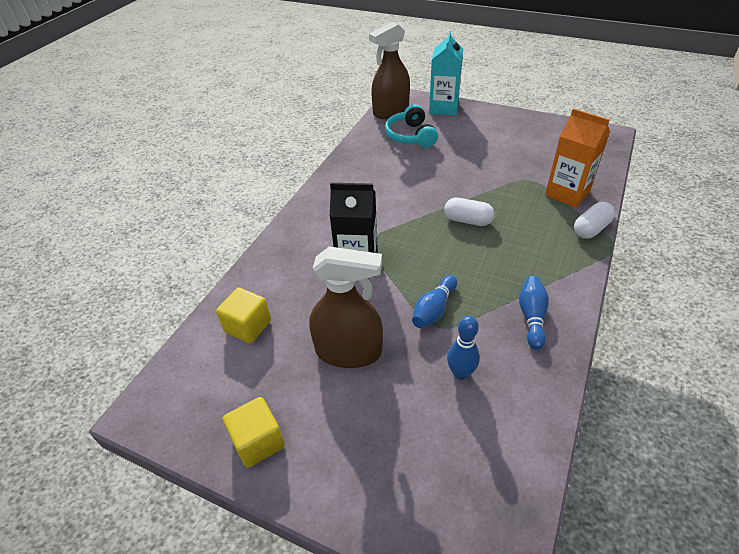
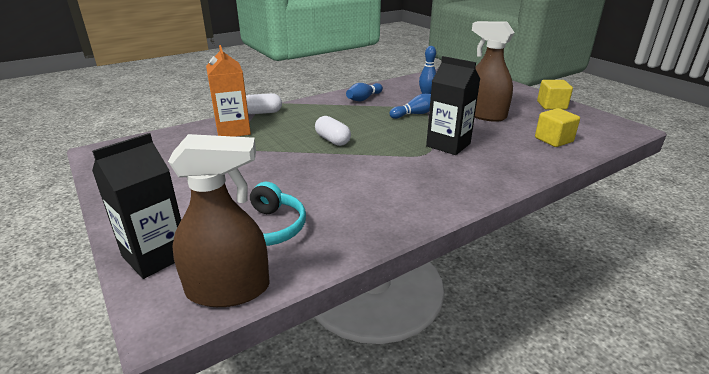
camera: 150 degrees left, 15 degrees down
turquoise carton [429,31,463,116] -> black carton [92,133,181,279]

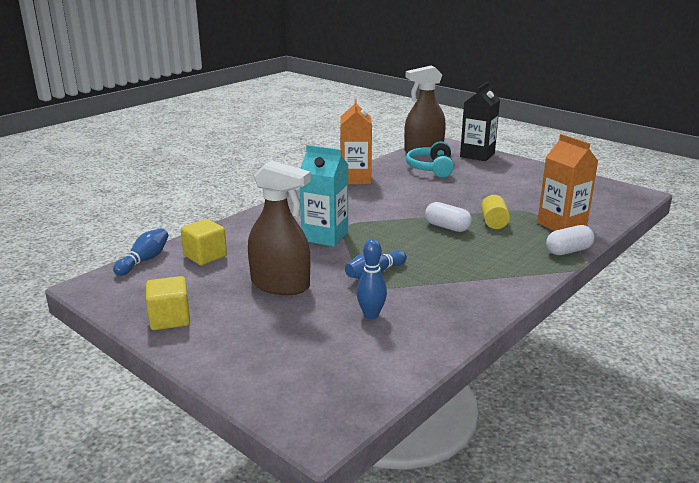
camera: 165 degrees right, 5 degrees down
blue bowling pin [346,83,383,101] -> blue bowling pin moved to [113,228,169,276]
black carton [426,56,480,155] -> turquoise carton [300,145,348,247]
none -> orange carton [340,99,372,184]
none -> yellow cylinder [481,195,510,229]

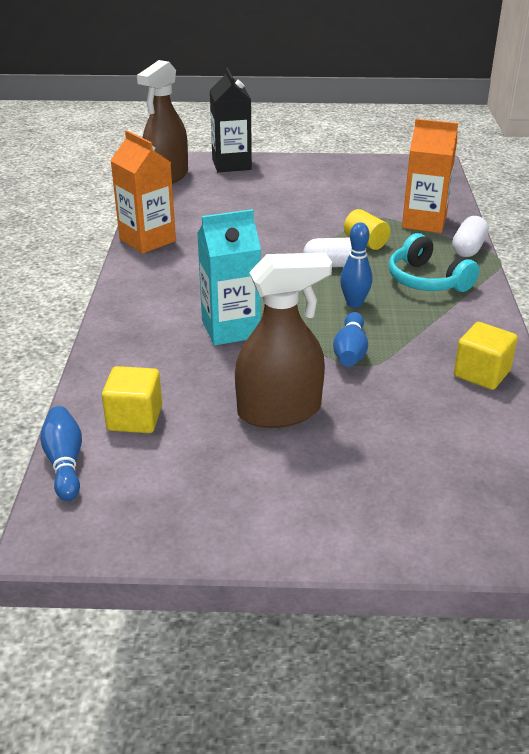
camera: 40 degrees left, 10 degrees up
yellow cube [146,276,190,330] -> yellow cube moved to [454,322,518,390]
blue bowling pin [356,239,387,319] -> blue bowling pin moved to [340,222,372,308]
turquoise headphones [406,141,454,177] -> turquoise headphones moved to [389,233,479,292]

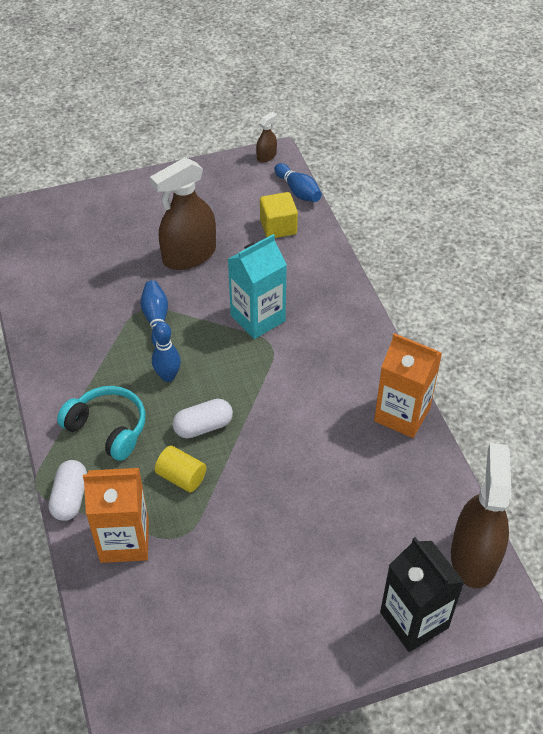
camera: 160 degrees right, 15 degrees up
yellow cube [454,322,518,390] -> none
none -> brown spray bottle [256,112,277,162]

